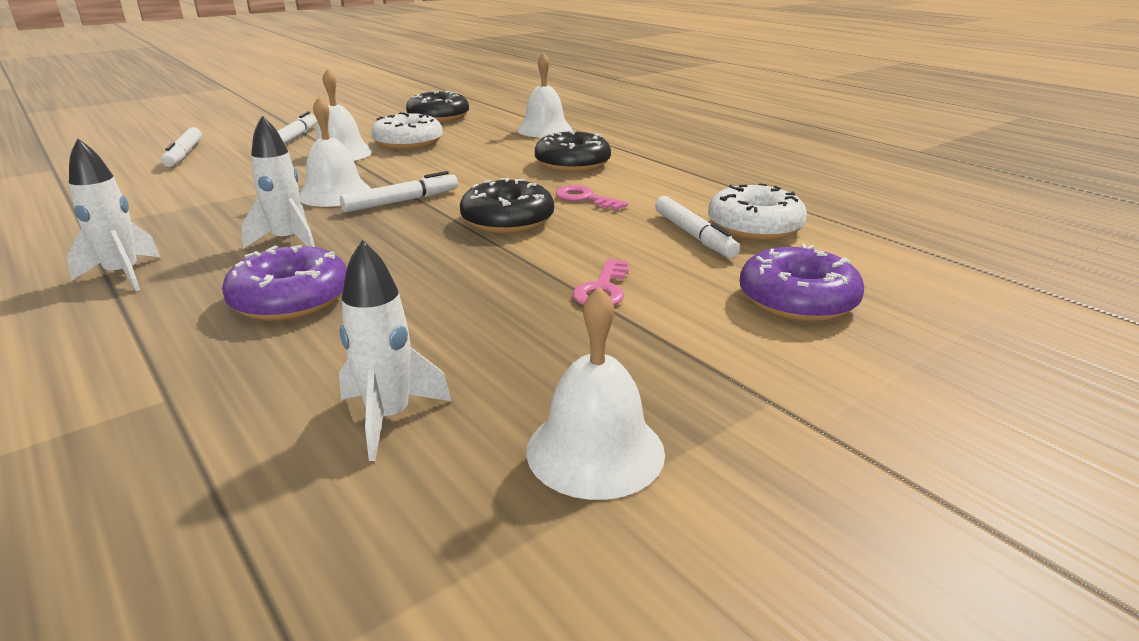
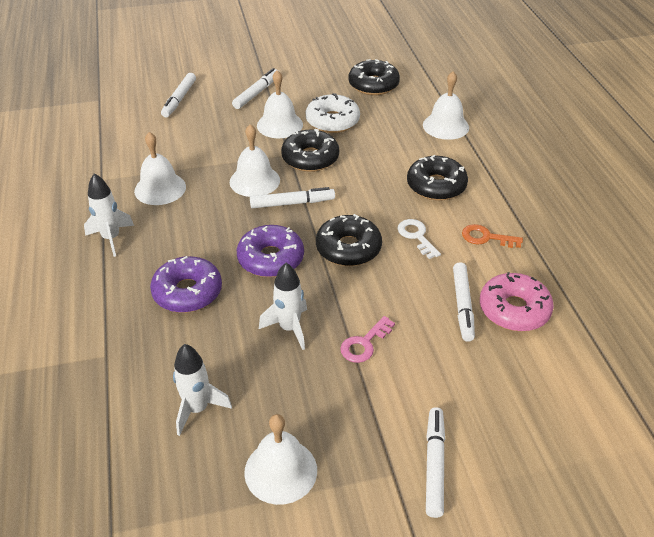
camera: 25 degrees right, 15 degrees up
white rocket [241,116,315,249] -> white rocket moved to [259,263,307,350]
pink key [556,185,628,210] -> white key [398,219,441,259]
white donut [708,183,807,240] -> pink donut [480,272,554,332]
purple donut [740,244,864,322] -> purple donut moved to [237,225,304,277]
none -> white bell [134,132,186,205]
none -> black donut [281,129,339,172]
none -> white marker [426,407,445,518]
none -> orange key [462,224,523,248]

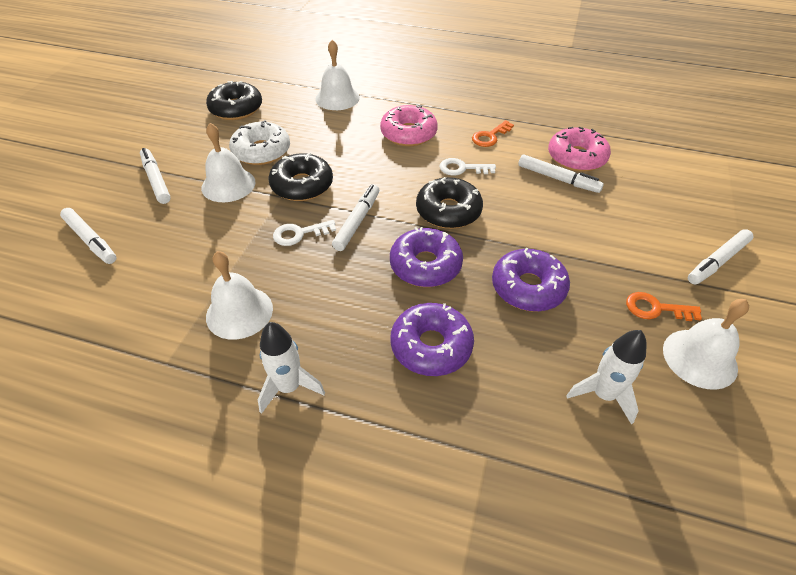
camera: 60 degrees left, 5 degrees up
white bell [230,124,280,197] -> white key [273,220,336,246]
white rocket [259,263,307,350] -> purple donut [492,247,570,312]
pink key [340,316,395,363] -> none
black donut [407,155,468,201] -> pink donut [380,104,438,146]
white marker [426,407,445,518] -> white marker turned 75 degrees counterclockwise [688,229,754,284]
none -> orange key [626,292,702,321]

